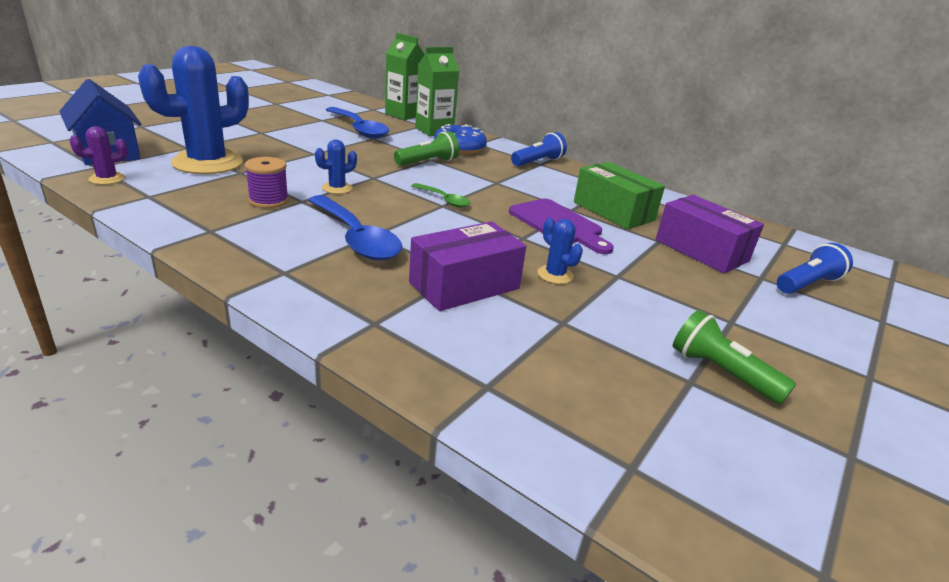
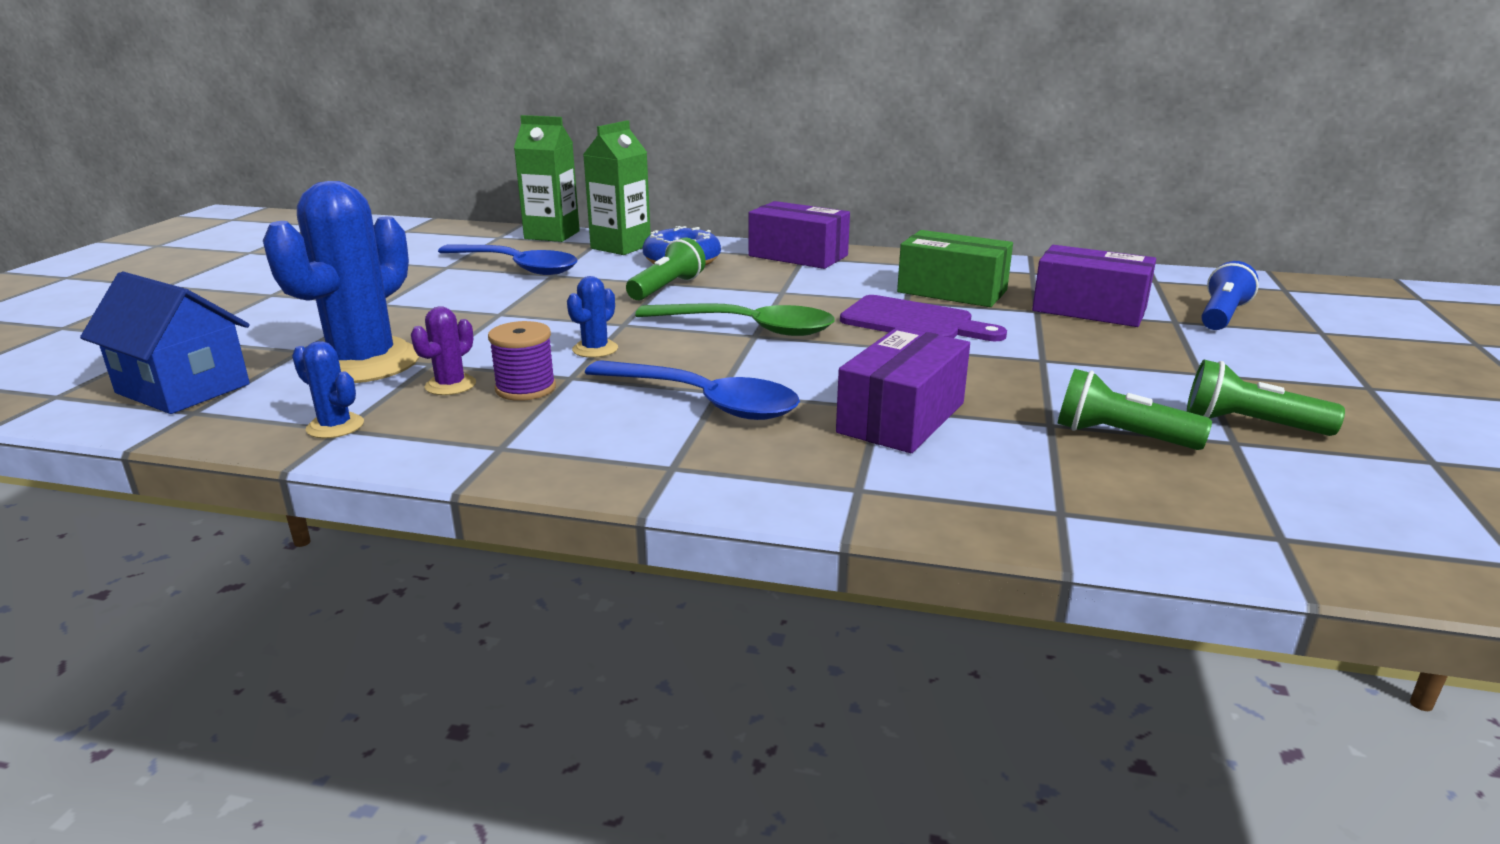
camera: 20 degrees left, 5 degrees down
purple cactus [69,126,128,185] -> purple cactus moved to [411,306,476,395]
green spoon [411,183,471,207] -> green spoon [635,303,835,336], size x1.90
blue flashlight [511,132,567,166] -> purple box [749,201,850,269]
blue cactus [538,218,583,284] -> blue cactus moved to [292,341,364,438]
none -> green flashlight [1057,369,1212,450]

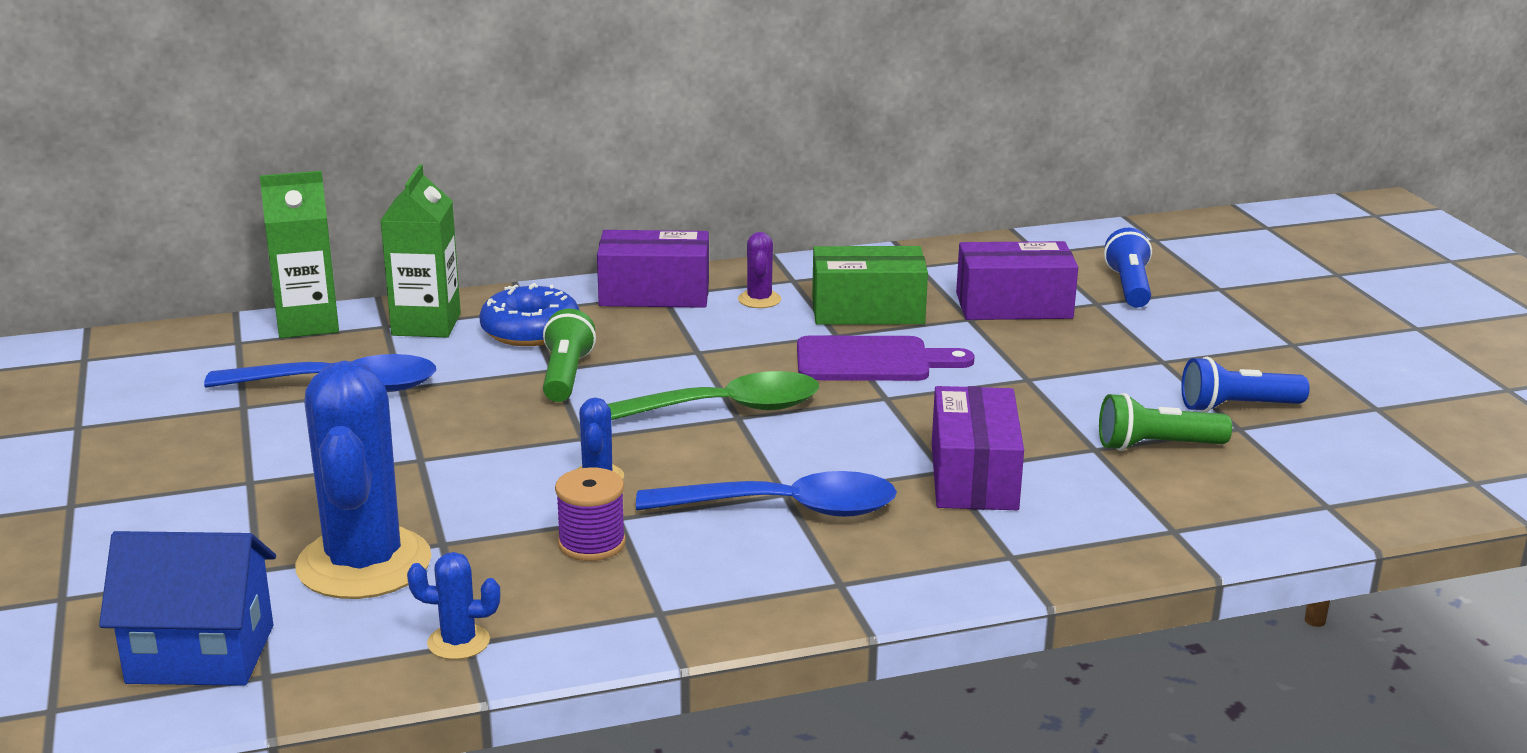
camera: 30 degrees left, 0 degrees up
purple cactus [411,306,476,395] -> purple cactus moved to [738,232,781,308]
green flashlight [1187,360,1345,436] -> blue flashlight [1181,357,1310,412]

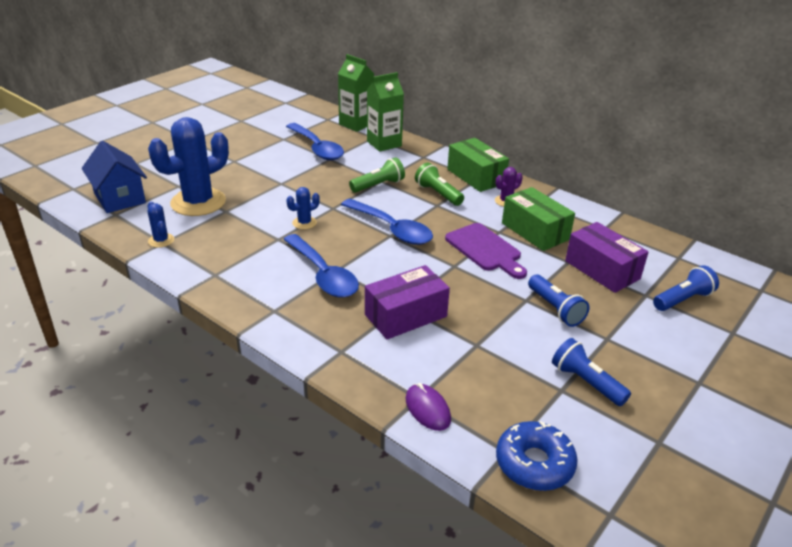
camera: 55 degrees right, 10 degrees up
blue donut [479,283,579,346] -> blue donut moved to [496,421,577,491]
purple spool [555,467,626,561] -> none
purple box [597,230,709,308] -> green box [447,138,509,192]
green spoon [607,371,819,420] -> blue spoon [341,199,433,245]
green flashlight [1099,393,1232,451] -> green flashlight moved to [415,163,464,206]
none -> purple mouse [405,383,451,431]
none -> blue flashlight [528,275,589,327]

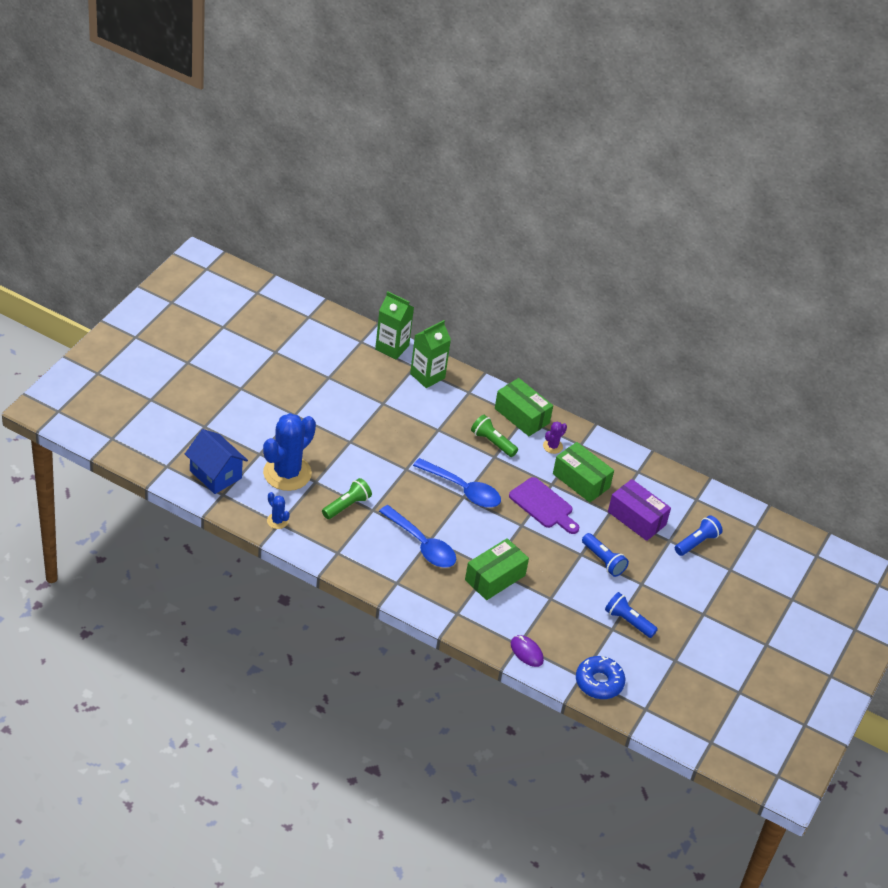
camera: 15 degrees left, 10 degrees up
blue spoon [286,123,344,160] -> none
blue cactus [287,187,320,229] -> none
green flashlight [349,157,405,193] -> green flashlight moved to [322,478,372,519]
purple box [365,265,450,340] -> green box [465,538,529,600]

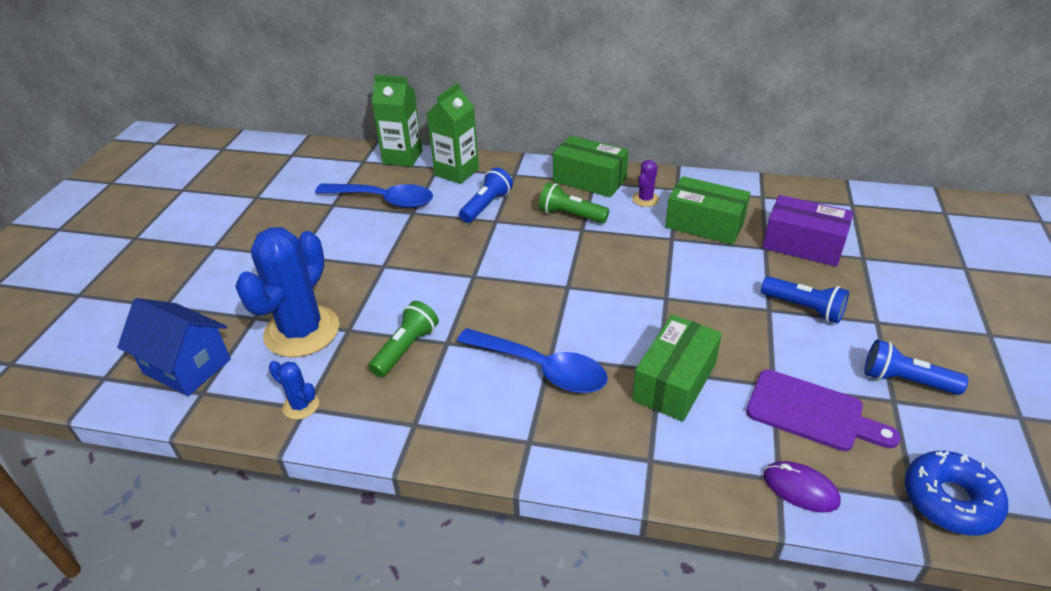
camera: 10 degrees left, 5 degrees down
blue spoon [413,458,501,508] -> blue spoon moved to [315,183,433,208]
purple cutting board [509,477,579,534] -> purple cutting board moved to [746,370,901,451]
blue flashlight [675,515,723,556] -> blue flashlight moved to [459,167,513,223]

